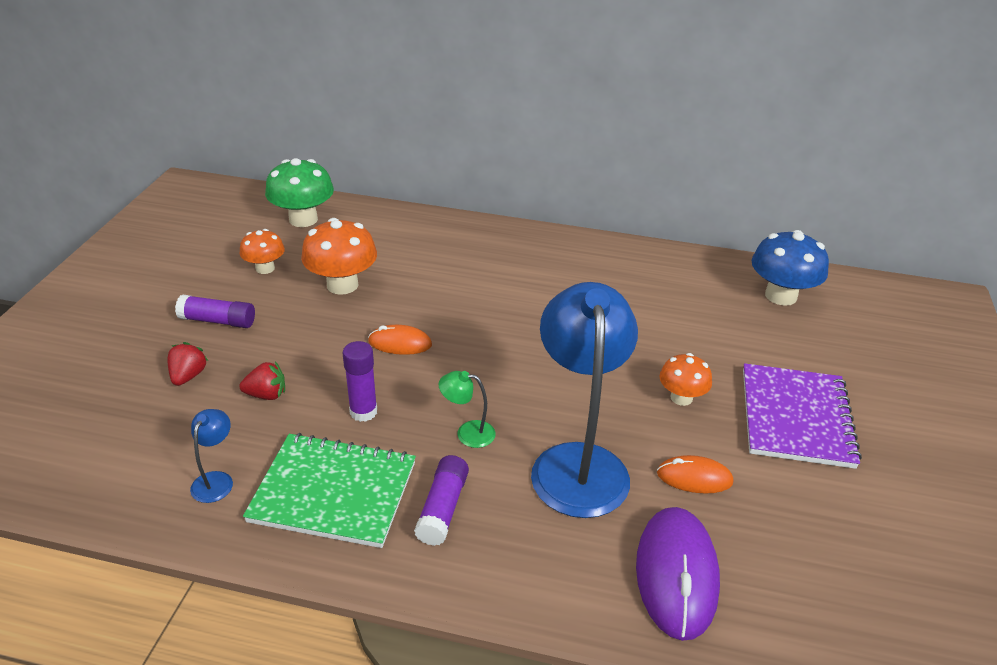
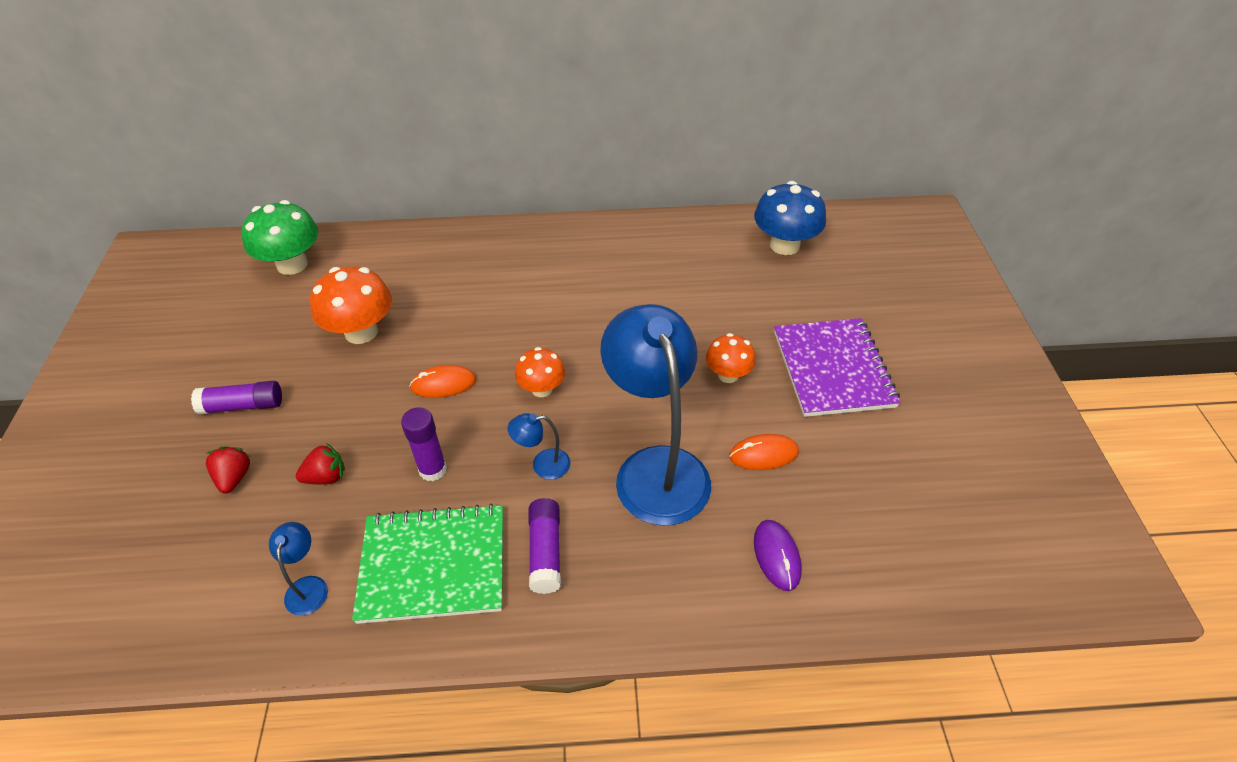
camera: 15 degrees left, 10 degrees up
orange mushroom [239,229,285,274] -> orange mushroom moved to [515,347,565,397]
green lamp [438,371,496,448] -> blue lamp [507,413,570,479]
purple mouse [636,507,720,641] -> purple mouse [754,520,802,591], size x0.56

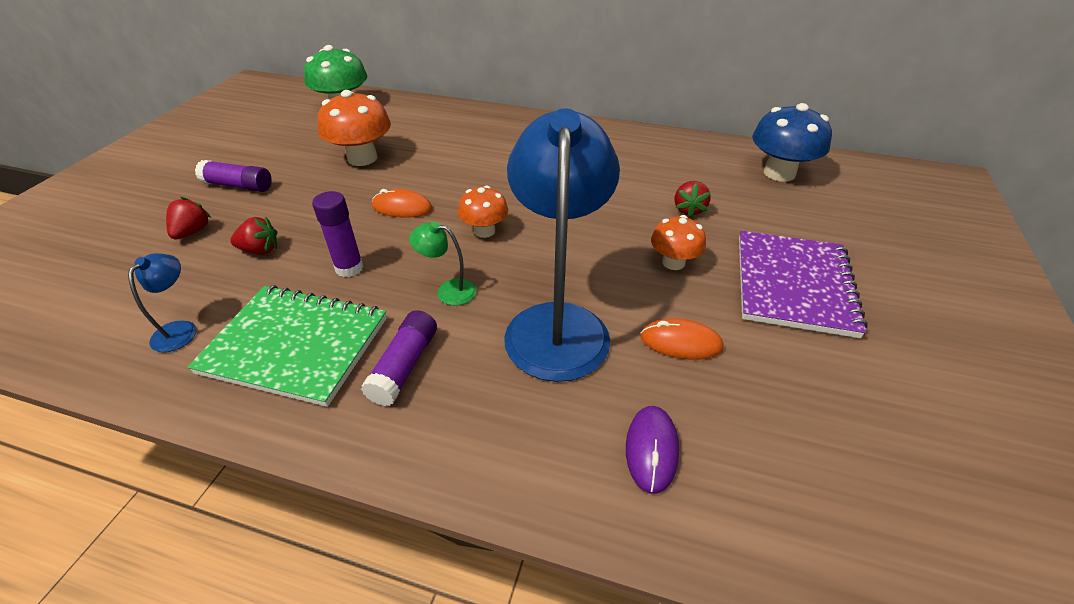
camera: 20 degrees right, 5 degrees down
blue lamp [507,413,570,479] -> green lamp [409,221,477,306]
none -> red strawberry [675,181,711,217]

